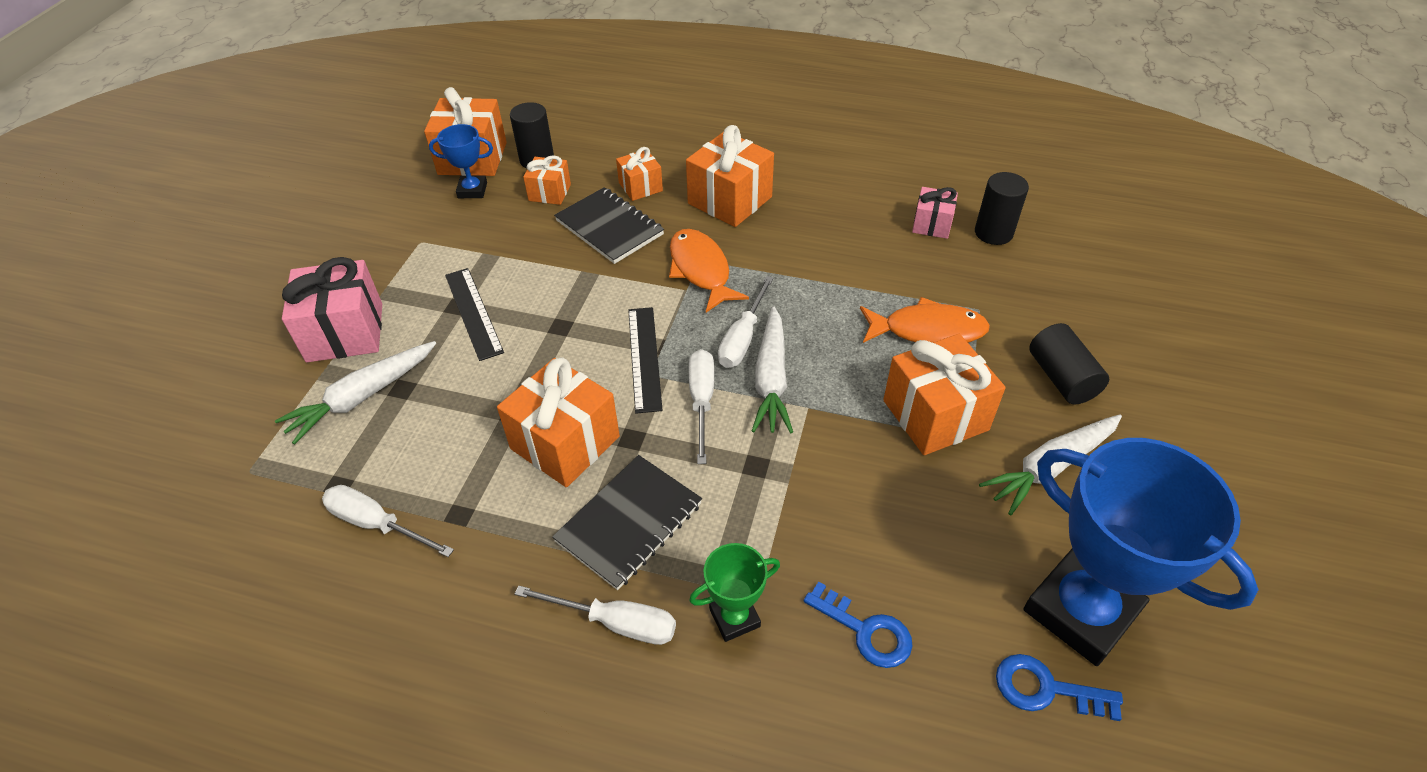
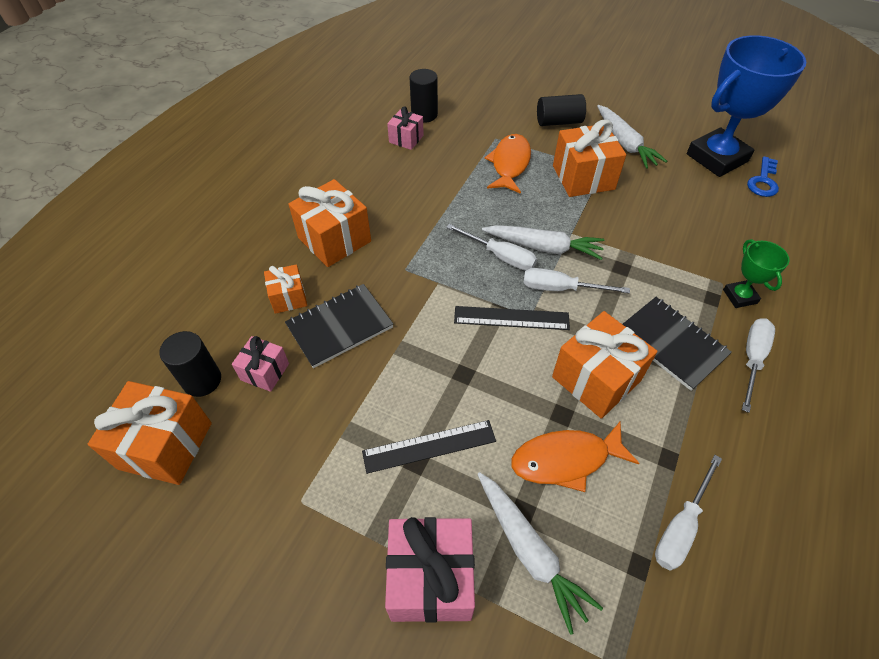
camera: 80 degrees left, 5 degrees up
blue trophy [429,124,493,198] -> none
orange gift [523,155,571,205] -> pink gift [232,336,289,392]
orange fish [669,229,749,312] -> orange fish moved to [511,422,639,492]
blue key [804,581,913,668] -> none

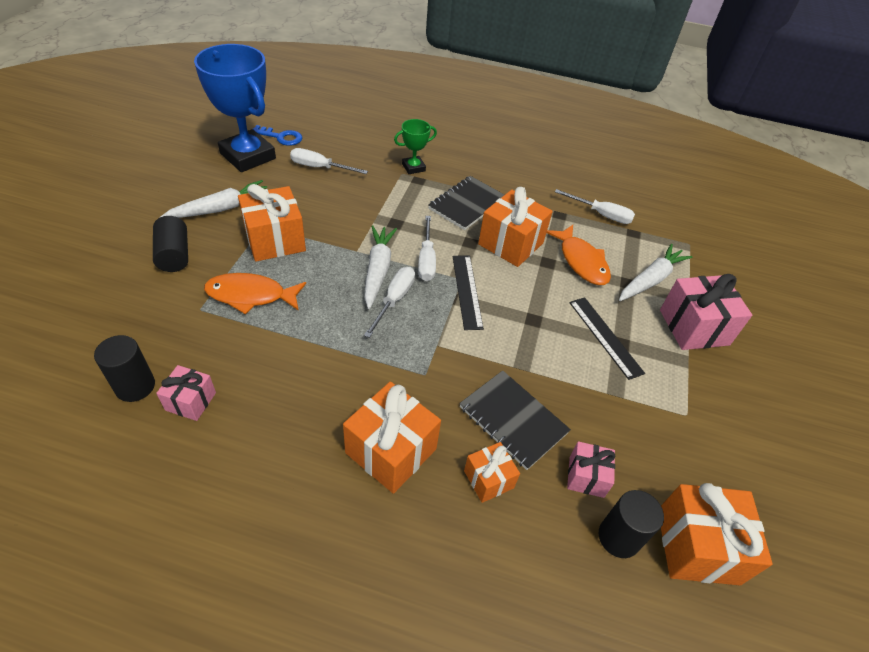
camera: 105 degrees left, 5 degrees down
white screwdriver [742,318,775,413] -> white screwdriver moved to [290,148,368,174]

